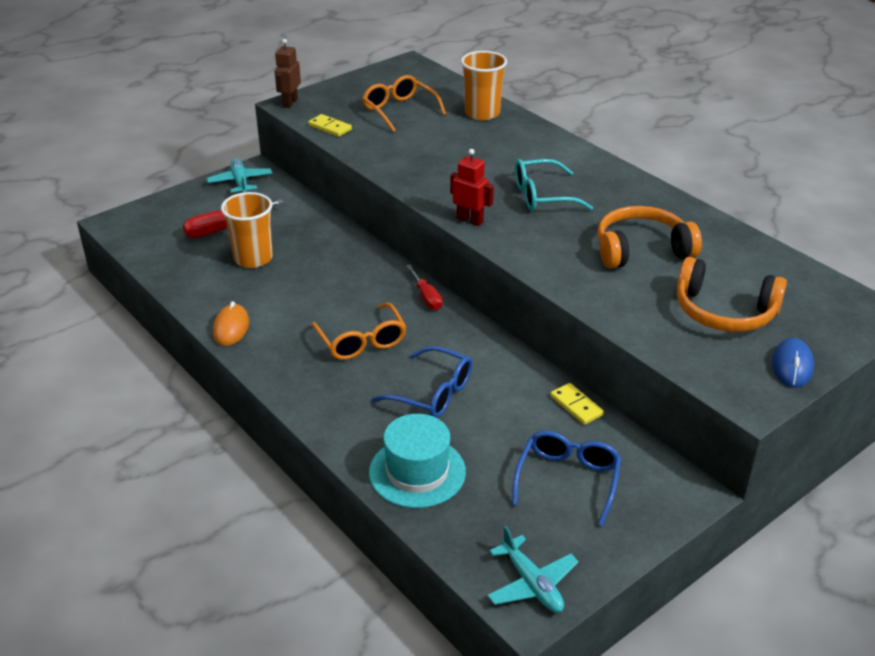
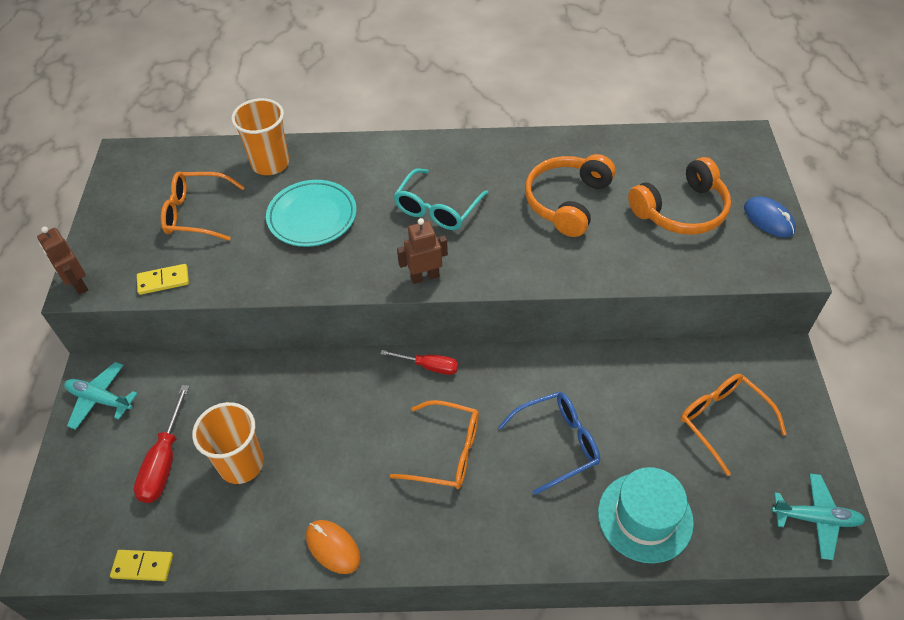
camera: 50 degrees left, 15 degrees up
red robot [450,149,494,226] -> brown robot [397,218,448,284]
blue glasses [512,431,621,526] -> orange glasses [680,374,787,476]
yellow domino [550,383,604,425] -> yellow domino moved to [110,550,173,581]
none -> turquoise plate [266,180,357,247]

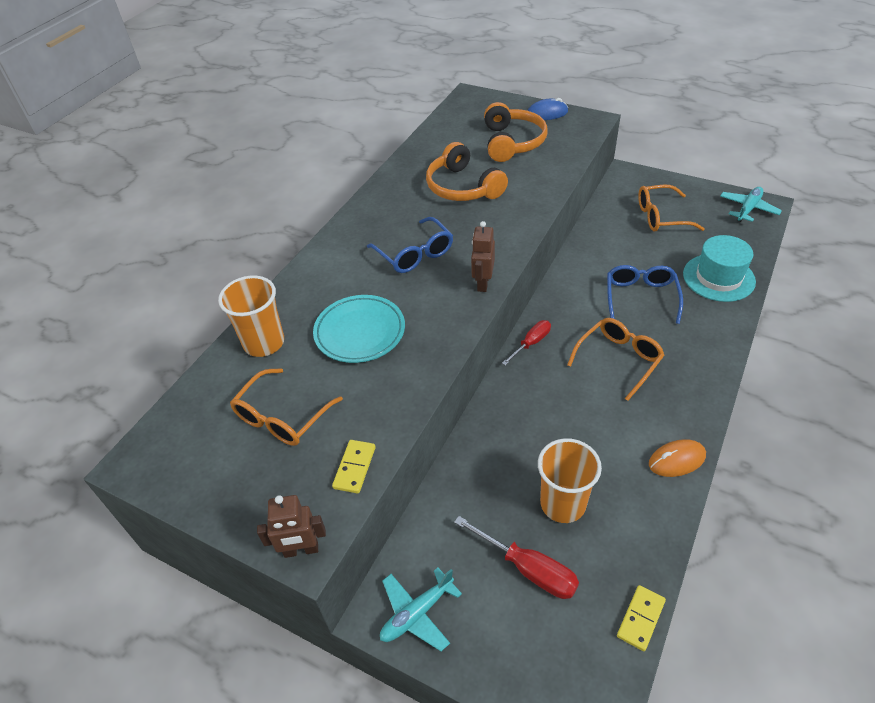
camera: 60 degrees left, 5 degrees down
turquoise glasses [393,168,488,230] -> blue glasses [367,217,453,273]

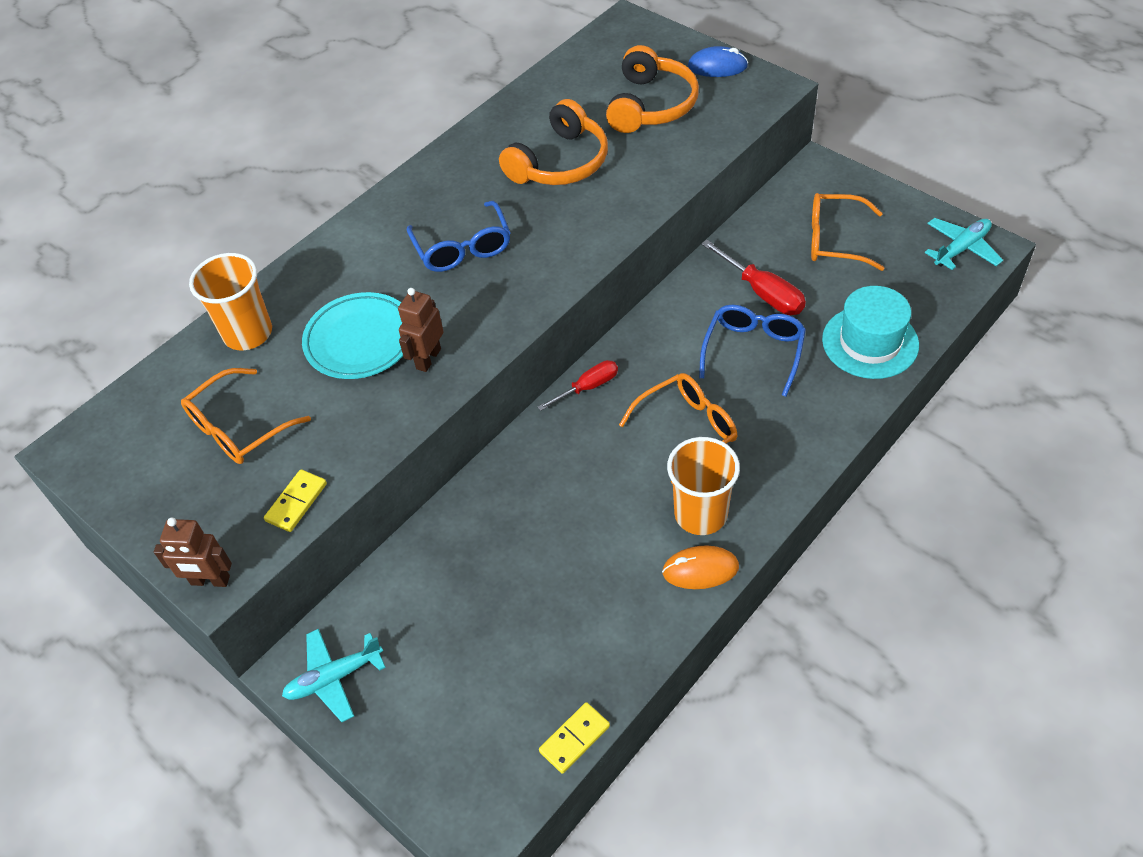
camera: 15 degrees right, 5 degrees up
orange headphones [426,142,508,201] -> orange headphones turned 120 degrees counterclockwise [499,99,608,185]
red screwdriver [454,516,579,599] -> red screwdriver moved to [701,240,806,315]
brown robot [471,221,495,292] -> brown robot moved to [398,288,444,372]
orange cup [538,438,602,523] -> orange cup moved to [667,437,740,535]

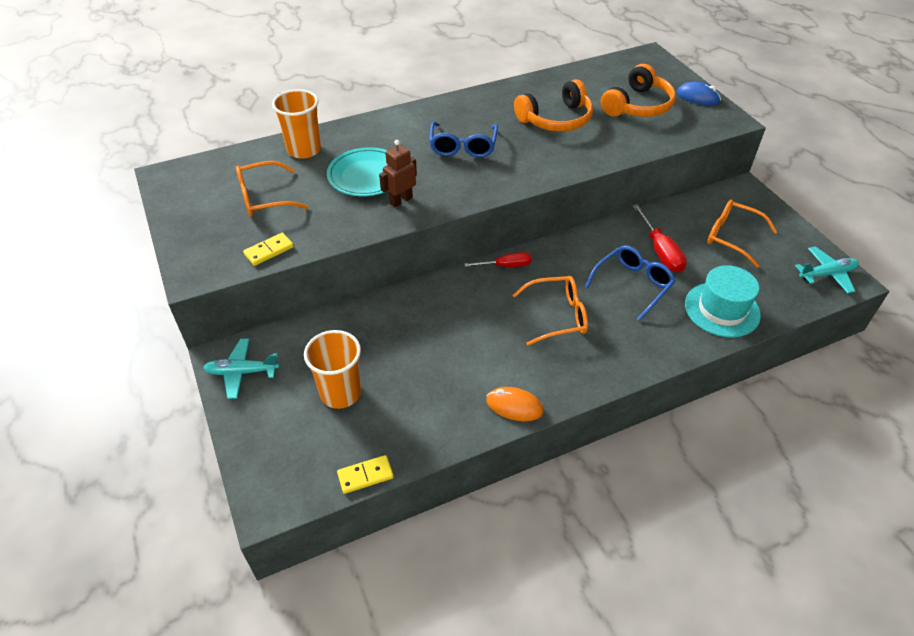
camera: 20 degrees right, 5 degrees down
brown robot [154,517,232,587] -> none
orange cup [667,437,740,535] -> orange cup moved to [304,330,361,409]

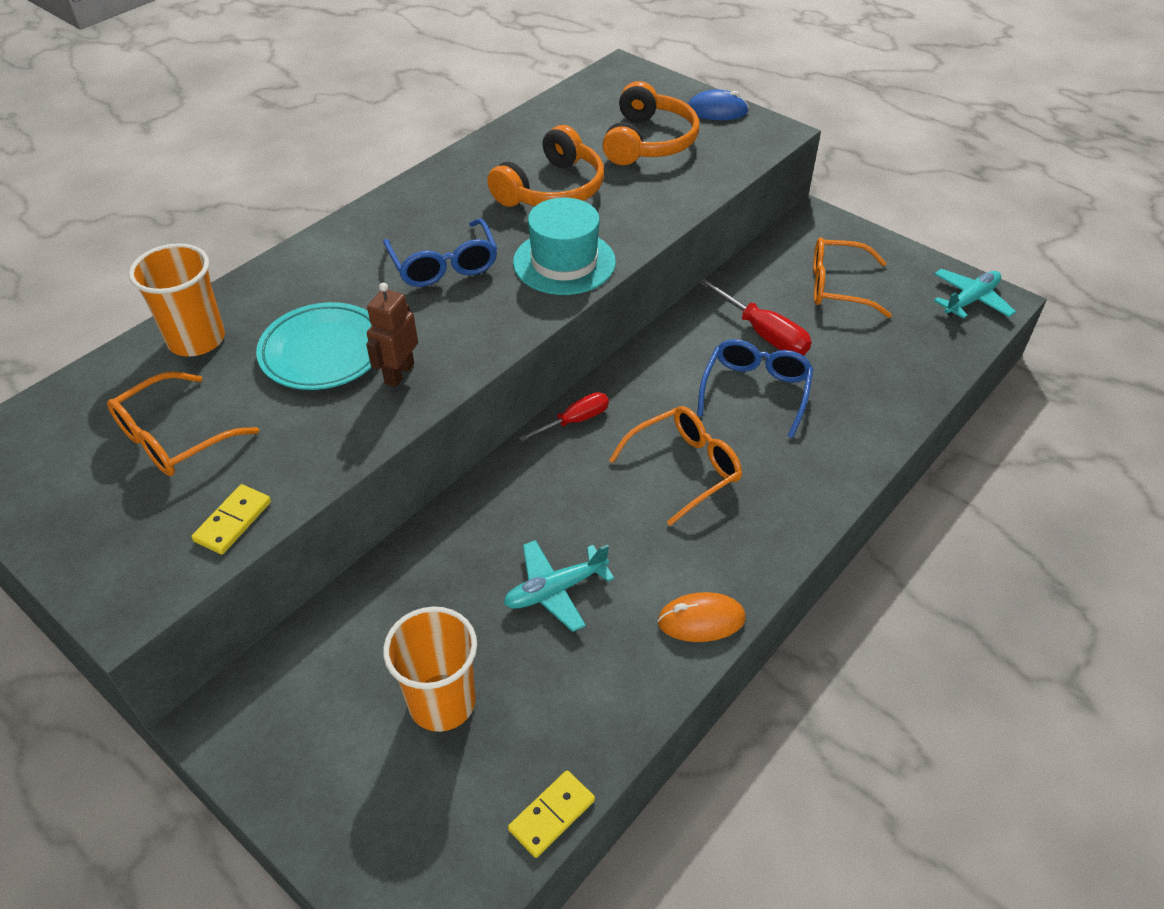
camera: 25 degrees left, 0 degrees up
turquoise plane [203,339,279,399] -> turquoise plane moved to [504,540,614,632]
turquoise hat [685,265,761,338] -> turquoise hat moved to [513,198,616,295]

